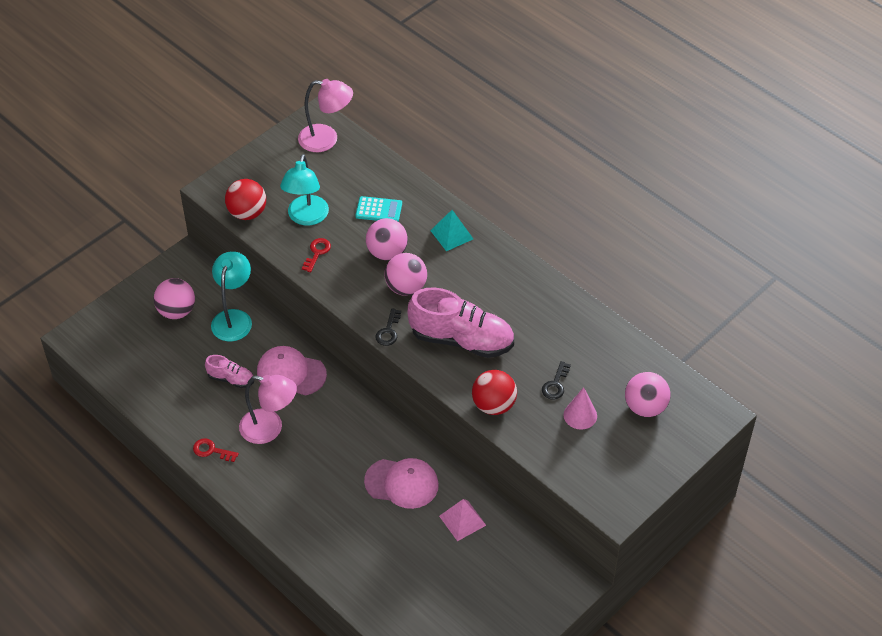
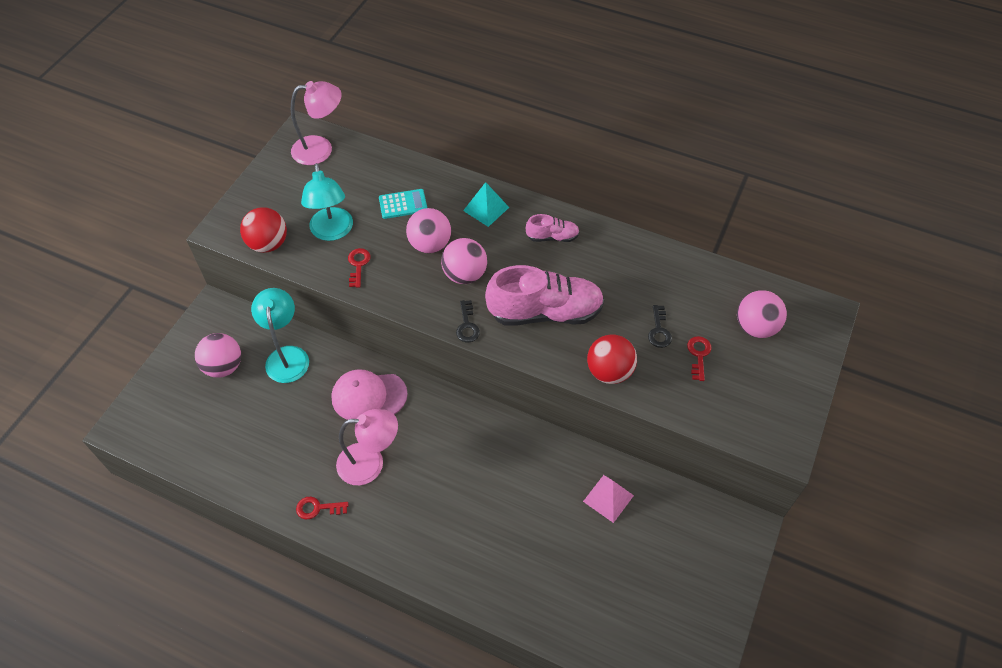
camera: 20 degrees left, 5 degrees up
pink shoe [205,355,254,388] -> pink shoe moved to [526,214,580,242]
pink cap [364,458,439,509] -> none
pink cone [564,387,597,430] -> red key [687,336,711,381]

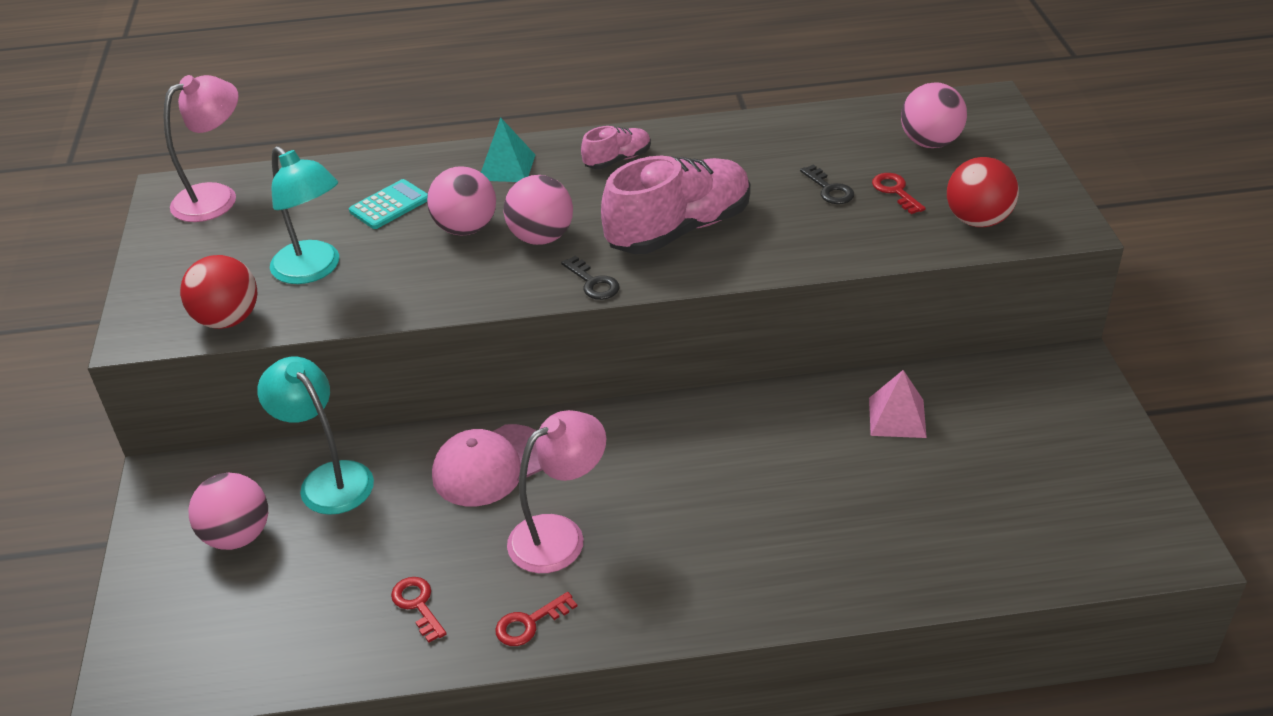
camera: 30 degrees left, 15 degrees down
red key [348,248,370,288] -> red key moved to [391,577,447,643]
red ball [587,334,637,384] -> red ball moved to [947,157,1019,227]

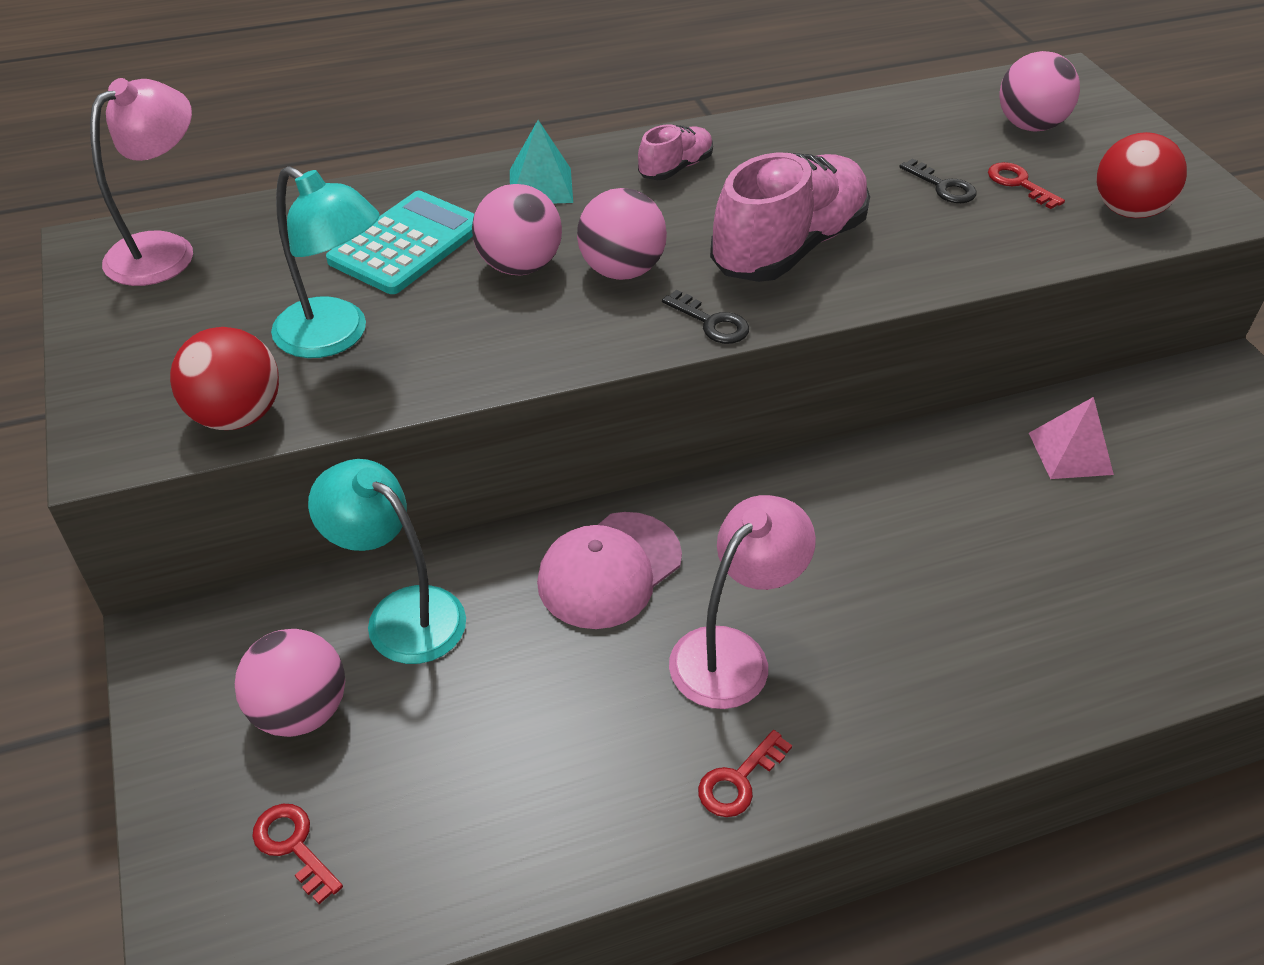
camera: 15 degrees left, 5 degrees up
turquoise calculator [349,179,428,229] -> turquoise calculator [326,191,474,294], size x1.54
red key [391,577,447,643] -> red key moved to [252,804,343,904]

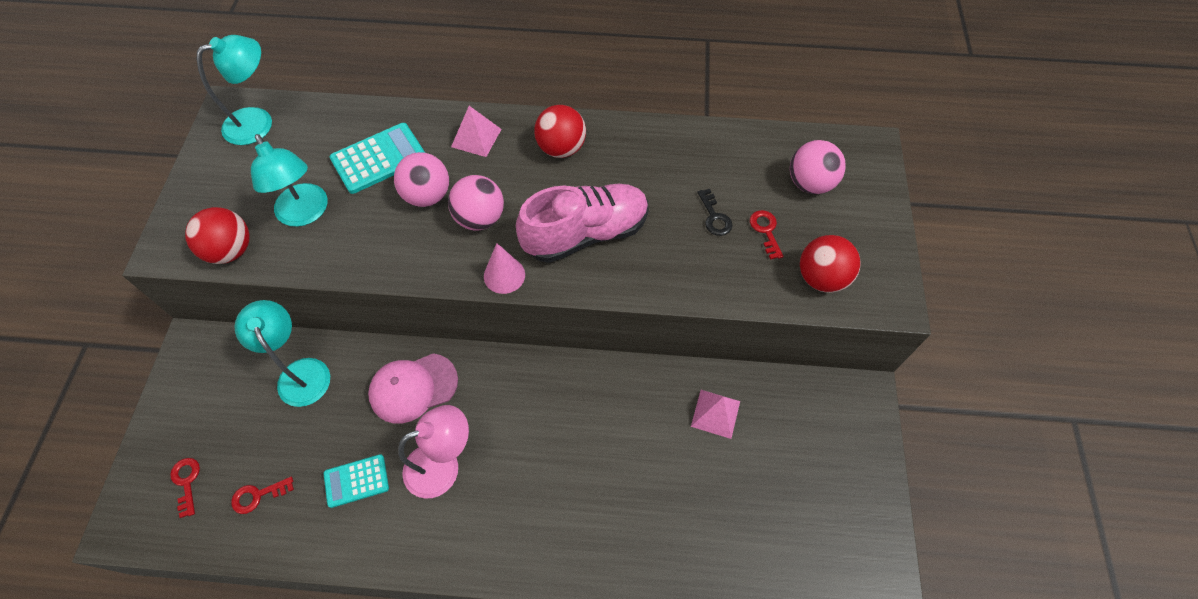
camera: 25 degrees right, 15 degrees up
pink lamp [90,78,193,286] -> turquoise lamp [197,35,272,145]
pink ball [235,629,345,737] -> none
turquoise pyramid [510,120,573,203] -> pink pyramid [451,106,501,157]
pink shoe [638,124,713,180] -> red ball [534,105,586,158]
black key [662,290,749,344] -> pink cone [484,243,525,294]
red key [698,730,792,817] -> red key moved to [231,477,294,514]
none -> turquoise calculator [324,454,389,508]

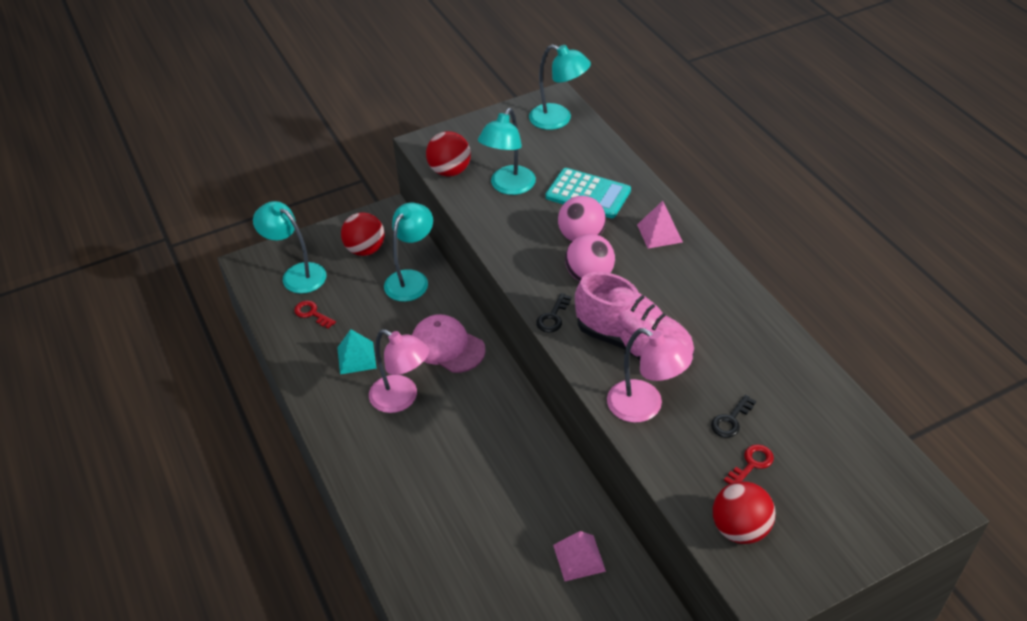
camera: 60 degrees right, 15 degrees down
red key [170,458,200,518] -> turquoise lamp [253,201,327,294]
turquoise calculator [324,454,389,508] -> turquoise pyramid [337,329,377,374]
pink cone [484,243,525,294] -> black key [536,293,572,333]
red ball [534,105,586,158] -> red ball moved to [341,212,385,256]
pink ball [790,140,846,194] -> none
none -> pink lamp [607,328,693,423]

